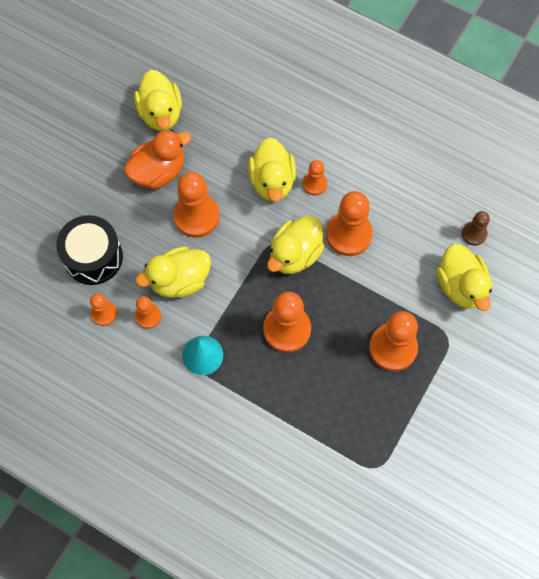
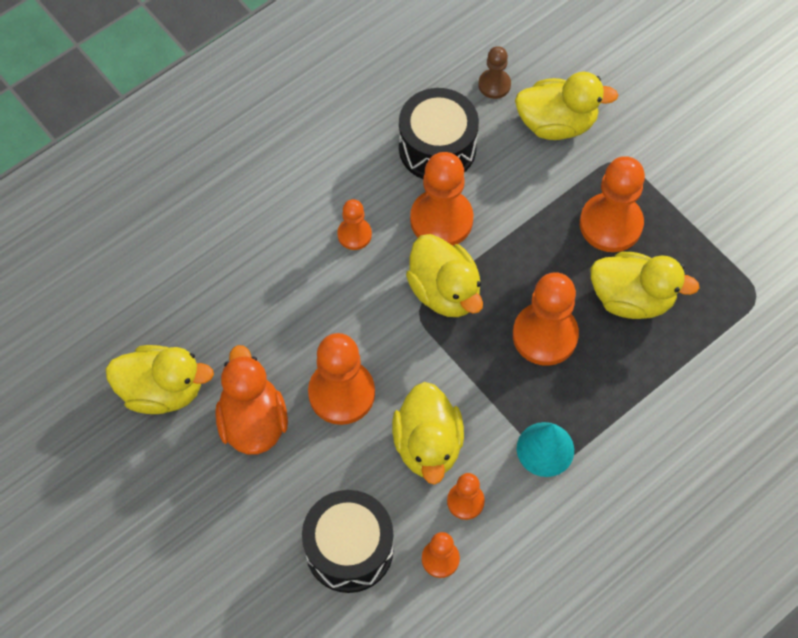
camera: 70 degrees left, 5 degrees down
yellow duck [248,137,296,202] -> yellow duck moved to [591,252,700,319]
none -> black drum [399,88,479,179]

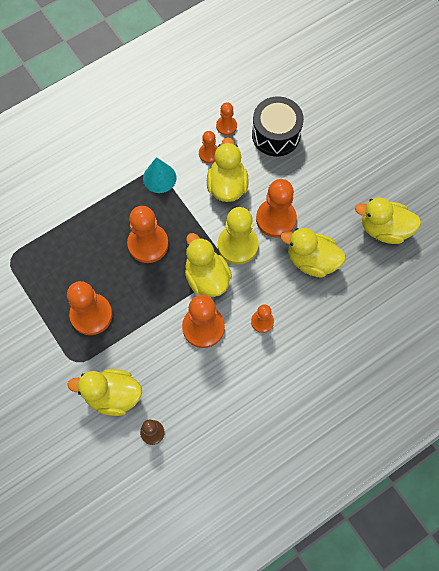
camera: 175 degrees left, 5 degrees up
orange duck [215,345,288,455] -> none
black drum [399,88,479,179] -> none
yellow duck [591,252,700,319] -> yellow duck moved to [280,228,346,278]
none -> yellow pawn [218,207,258,264]

